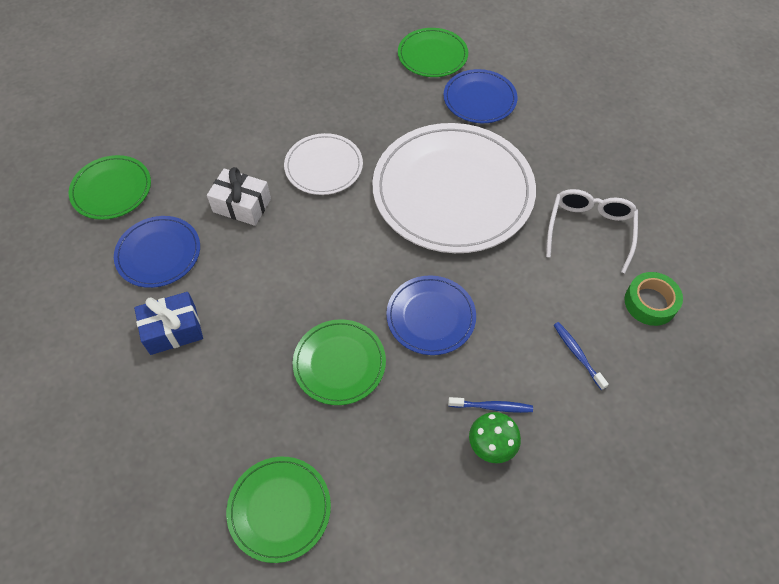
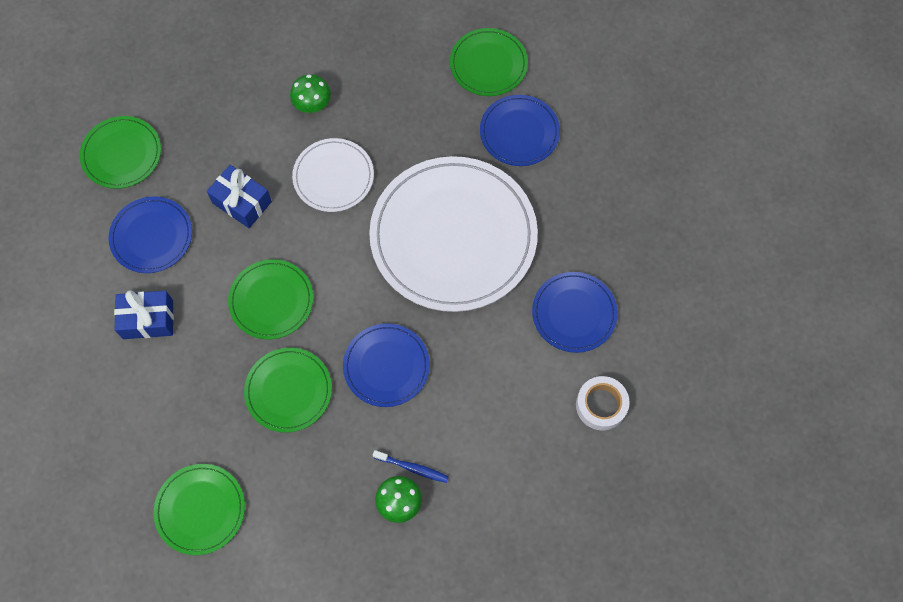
camera: 15 degrees right, 10 degrees up
white gift [207,167,271,226] -> blue gift [207,165,272,228]
white glasses [546,189,638,274] -> blue plate [532,272,618,353]
blue toothbrush [554,322,609,390] -> none
green tape [624,272,683,326] -> white tape [576,376,630,430]
none -> green plate [228,259,313,340]
none -> green mushroom [290,74,331,113]

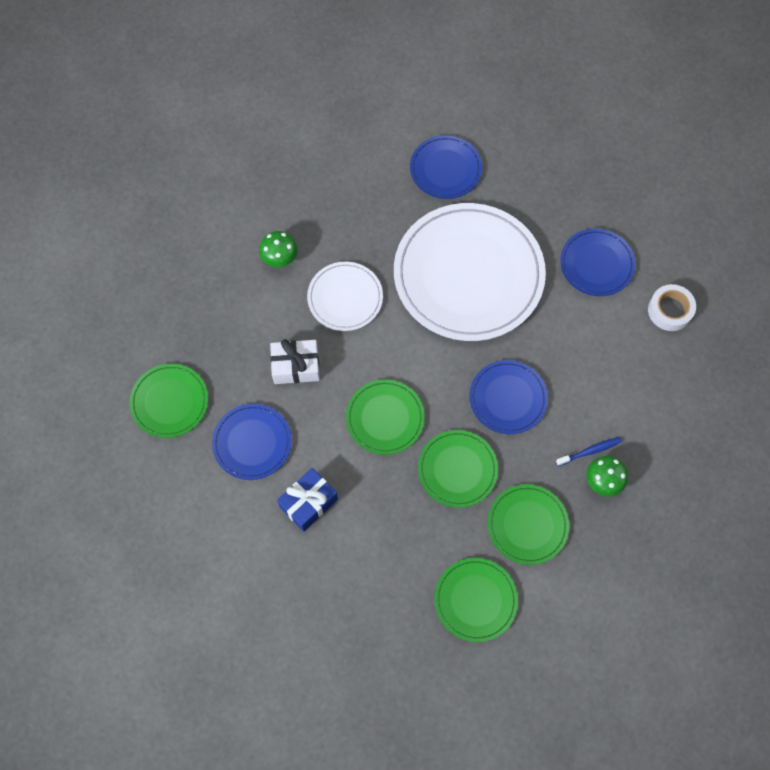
camera: 40 degrees left, 0 degrees up
blue gift [207,165,272,228] -> white gift [270,339,320,384]
green plate [450,28,528,96] -> green plate moved to [487,484,569,565]

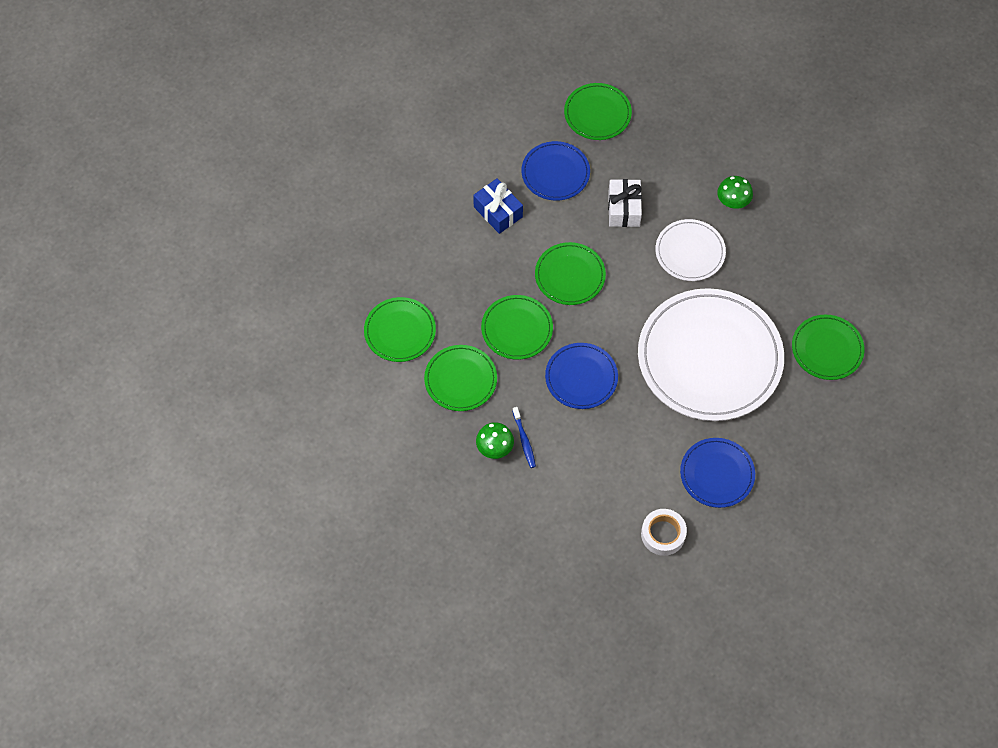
camera: 95 degrees right, 5 degrees down
blue plate [410,135,482,199] -> green plate [792,315,865,380]

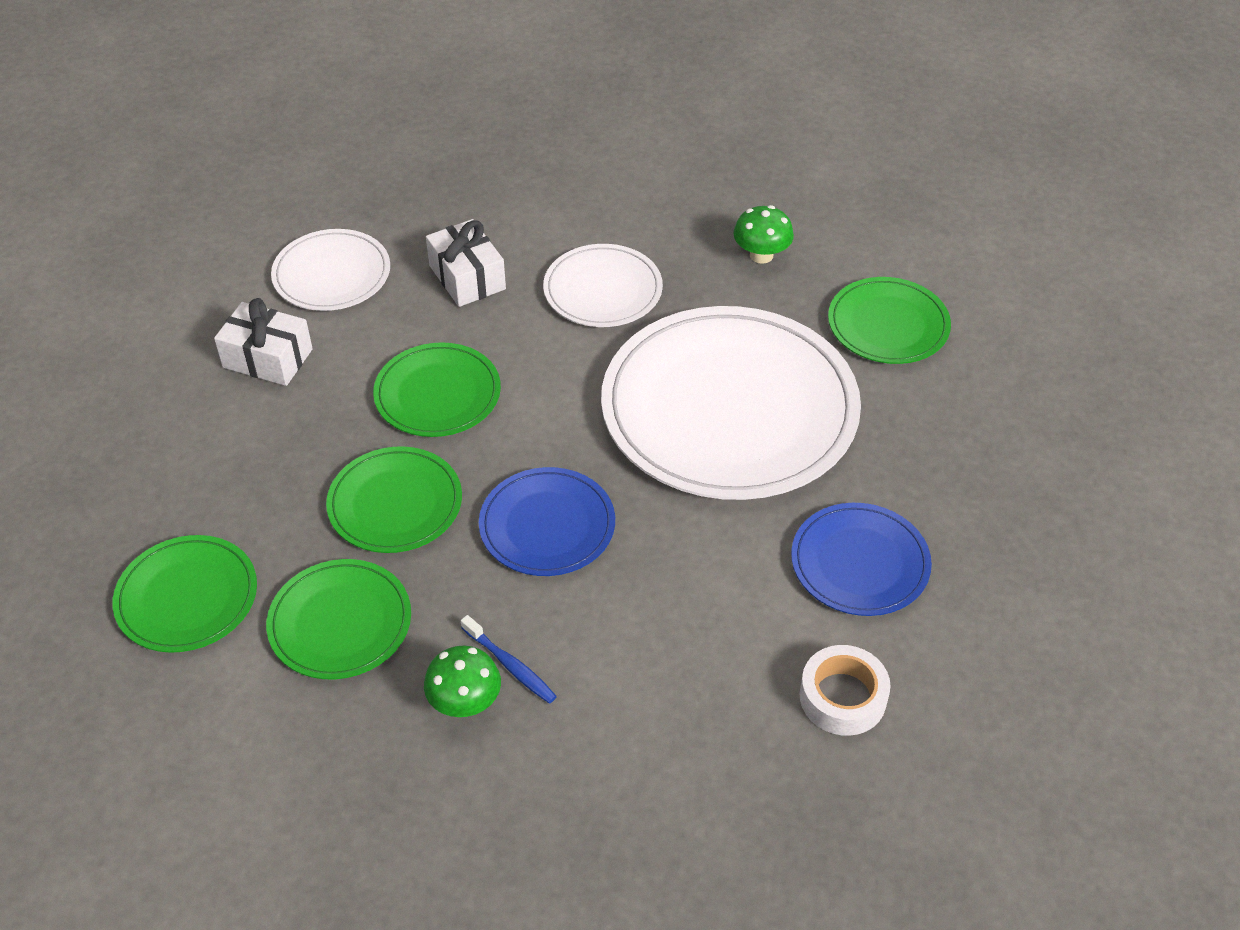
camera: 30 degrees left, 15 degrees down
blue gift [473,178,523,234] -> white gift [214,298,313,386]
blue plate [522,141,590,201] -> white plate [271,229,390,311]
green plate [564,83,632,140] -> none
green mushroom [717,176,753,209] -> green mushroom moved to [733,205,794,264]

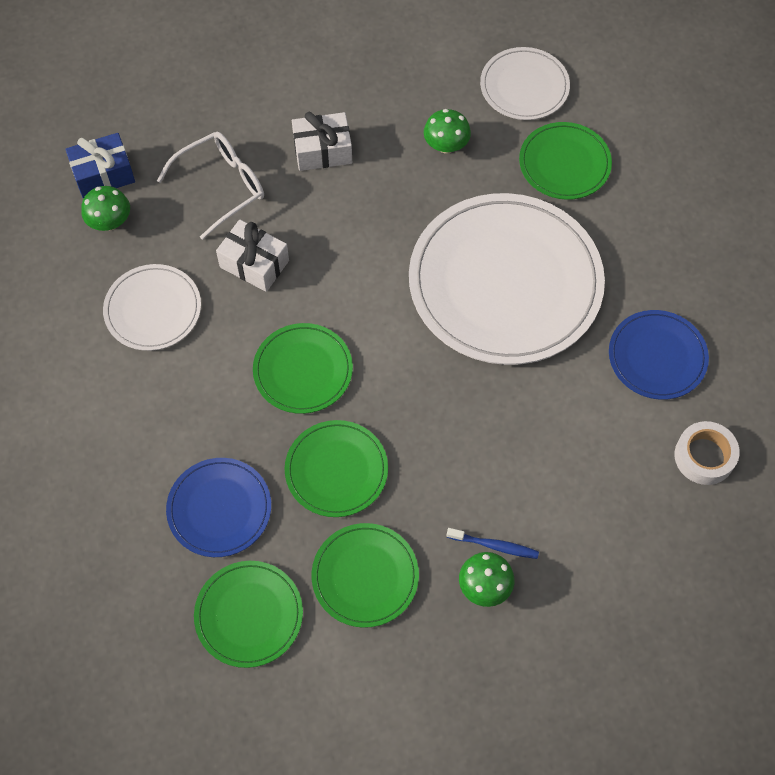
camera: 30 degrees left, 15 degrees up
white gift [214,298,313,386] -> white gift moved to [292,112,352,171]
blue plate [479,467,615,576] -> blue plate moved to [166,458,271,557]
white plate [543,244,663,327] -> white plate moved to [480,47,570,120]
none -> blue gift [65,133,135,198]
none -> green mushroom [81,186,130,231]
none -> white glasses [157,132,264,240]

